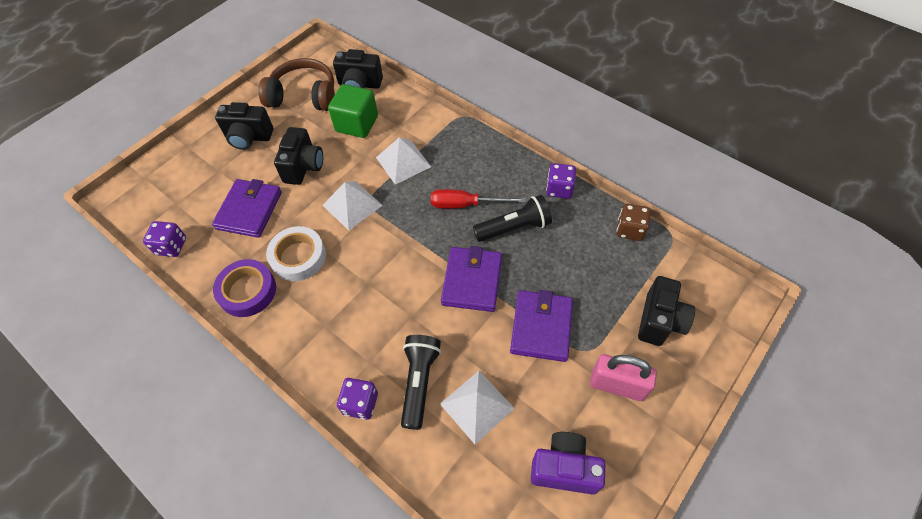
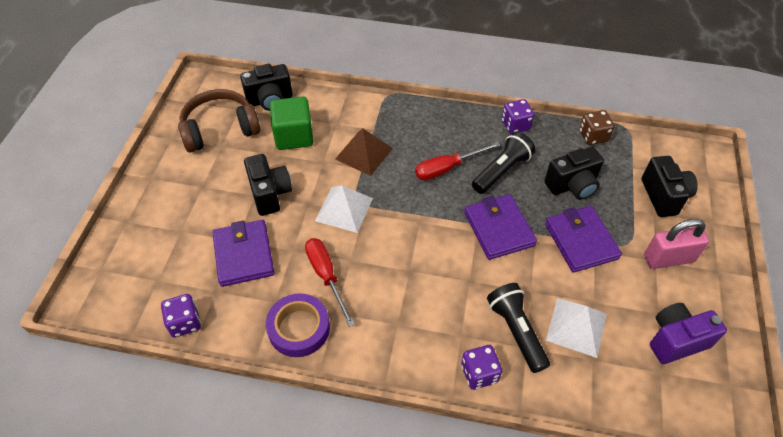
camera: 30 degrees left, 5 degrees down
black camera [215,102,273,150] -> black camera moved to [544,147,604,200]
white tape [266,226,326,281] -> red screwdriver [305,238,355,327]
white pyramid [376,137,431,185] -> brown pyramid [335,128,393,176]

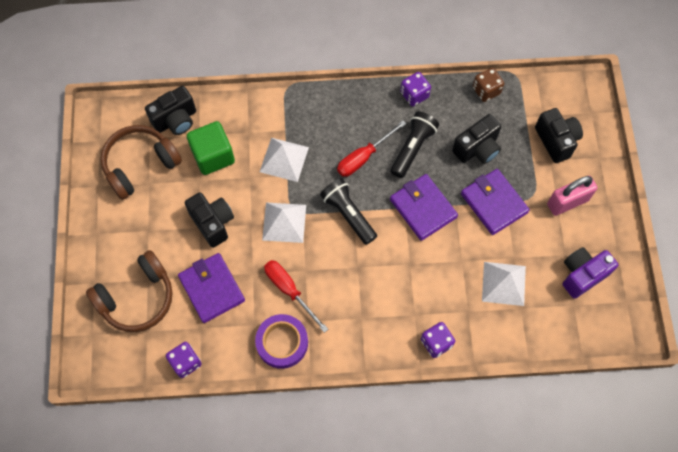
camera: 15 degrees left, 15 degrees up
brown pyramid [335,128,393,176] -> white pyramid [260,138,309,182]
black flashlight [487,283,550,373] -> black flashlight moved to [320,178,377,245]
none -> brown headphones [86,250,173,332]

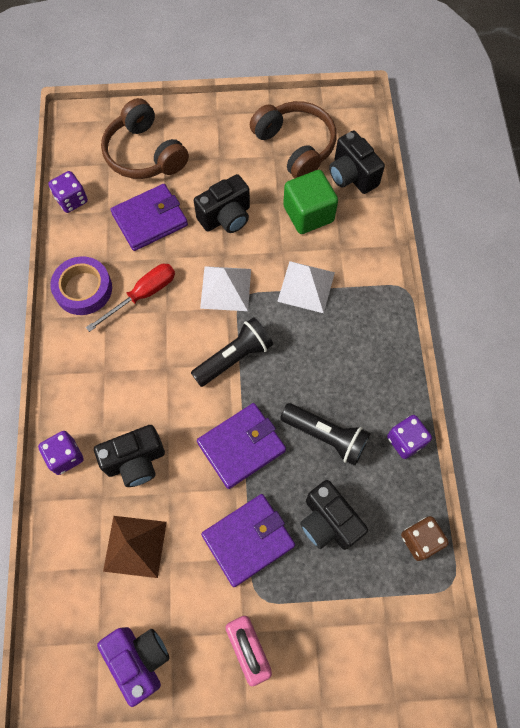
camera: 90 degrees right, 0 degrees up
red screwdriver [337,121,406,177] -> none
white pyramid [482,262,526,306] -> brown pyramid [103,516,167,578]
black camera [535,108,583,163] -> black camera moved to [94,425,165,487]

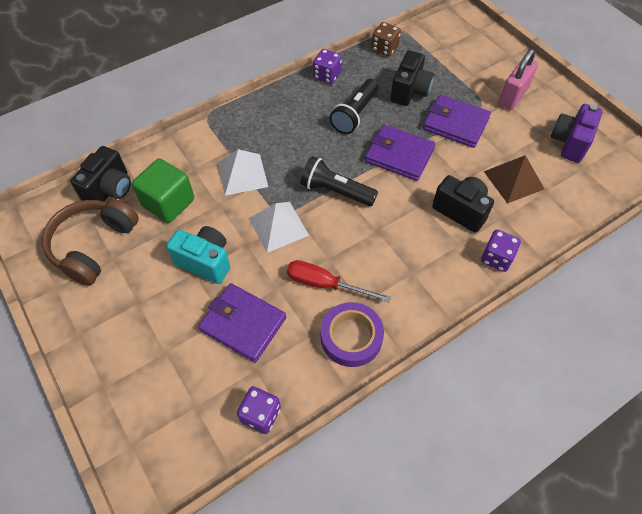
camera: 120 degrees left, 10 degrees down
brown headphones [101,98,189,179] -> none
black camera [194,174,250,233] -> turquoise camera [166,226,230,284]
black flashlight [280,403,370,466] -> black flashlight turned 150 degrees counterclockwise [330,79,379,134]

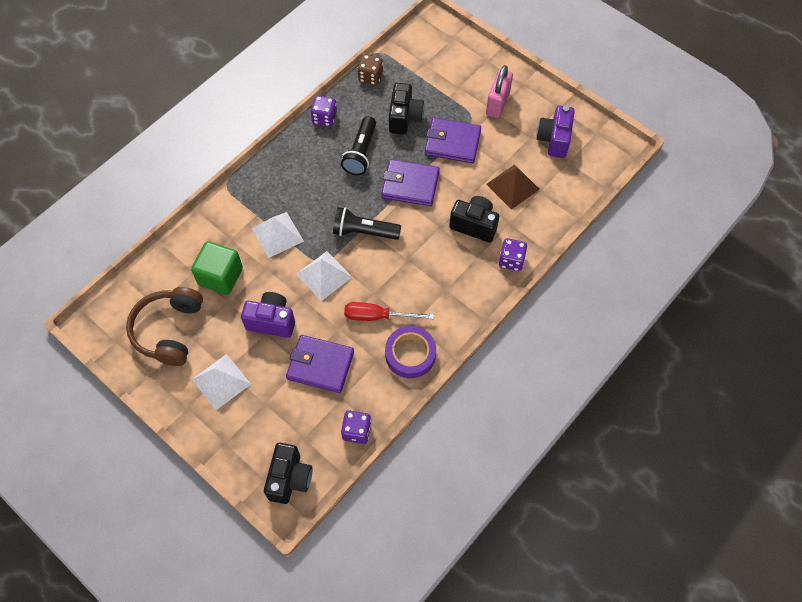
camera: 15 degrees left, 5 degrees up
black camera [70,146,131,202] -> black camera moved to [264,443,312,504]
turquoise camera [166,226,230,284] -> purple camera [241,292,295,338]
none -> white pyramid [192,354,251,410]

